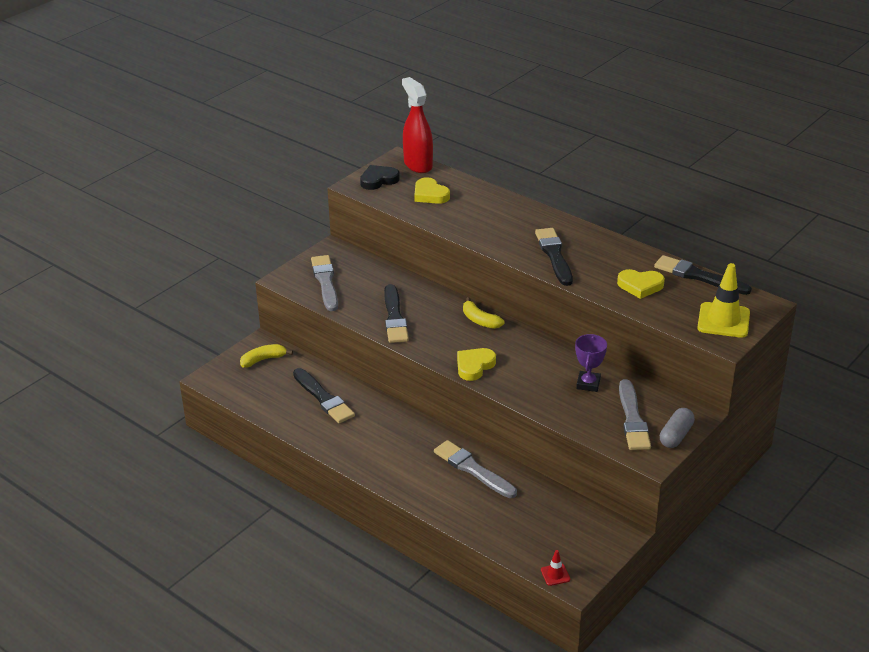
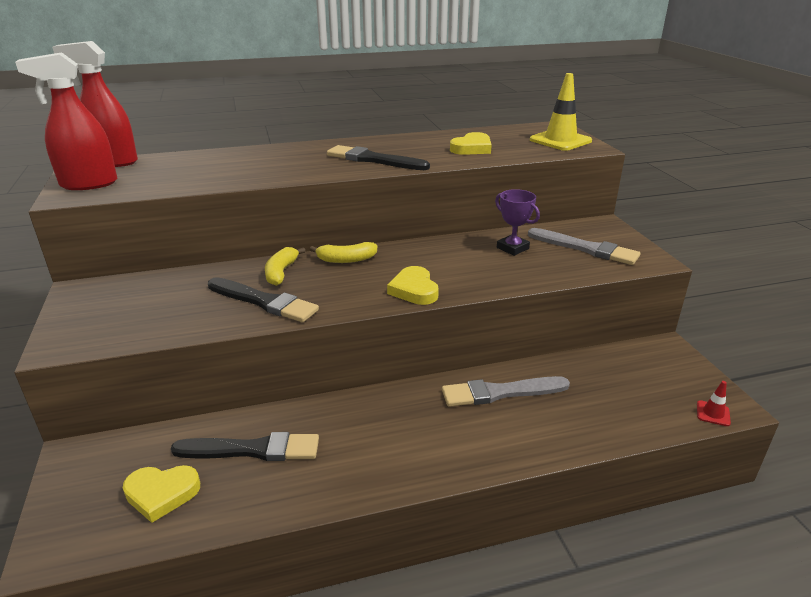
camera: 55 degrees left, 5 degrees down
yellow banana [240,344,293,367] -> yellow banana moved to [265,247,305,286]
grey brush [311,255,338,311] -> none
black heart [360,165,400,190] -> red spray bottle [15,52,117,190]
yellow heart [414,177,450,204] -> yellow heart moved to [123,465,200,523]
black brush [654,255,752,295] -> none
grey capsule [660,408,695,448] -> none

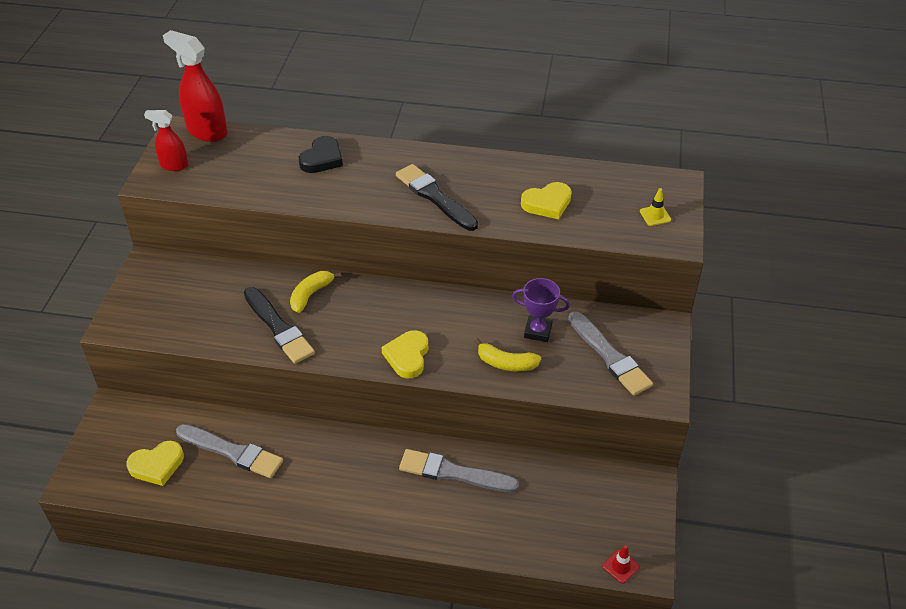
camera: 25 degrees right, 15 degrees up
red spray bottle [15,52,117,190] -> red spray bottle [144,110,188,171], size x0.59
yellow heart [123,465,200,523] -> yellow heart turned 45 degrees counterclockwise [126,441,184,486]
black brush [171,432,319,461] -> grey brush [176,424,283,478]
yellow banana [310,242,377,263] -> yellow banana moved to [474,338,541,372]
purple trophy [495,189,540,256] -> purple trophy turned 60 degrees counterclockwise [512,278,570,342]
yellow traffic cone [530,73,592,151] -> yellow traffic cone [640,188,671,226], size x0.47
none -> black heart [299,136,343,173]

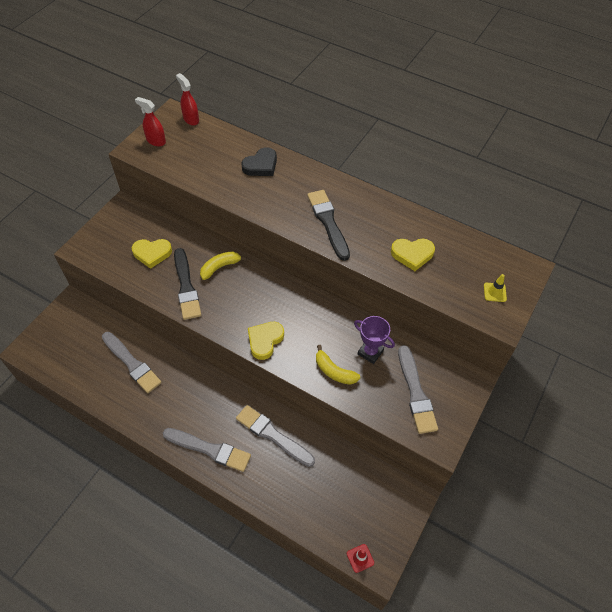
camera: 20 degrees right, 10 degrees up
yellow heart [126,441,184,486] -> yellow heart moved to [132,239,172,269]
red spray bottle [163,30,228,142] -> red spray bottle [176,73,199,126], size x0.59
none -> grey brush [163,428,251,472]

